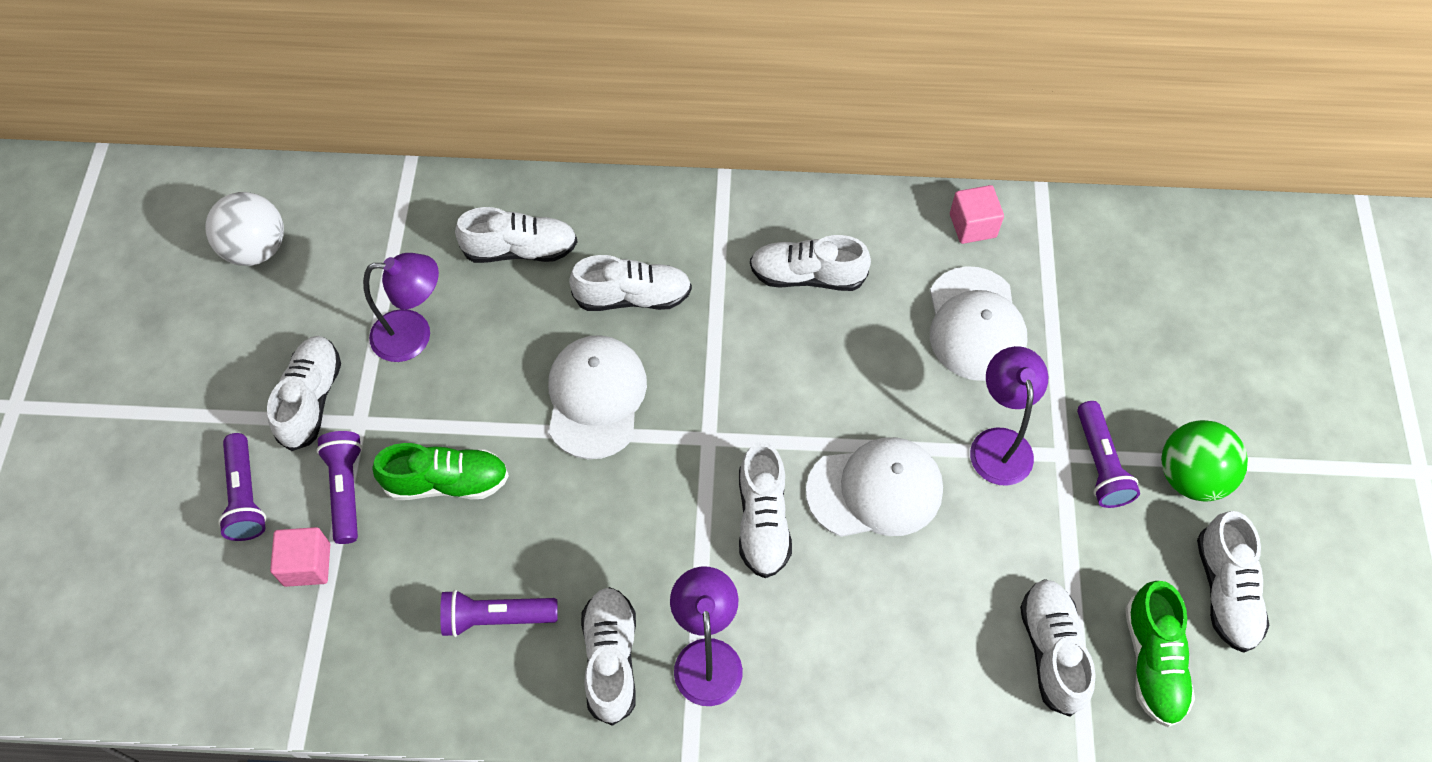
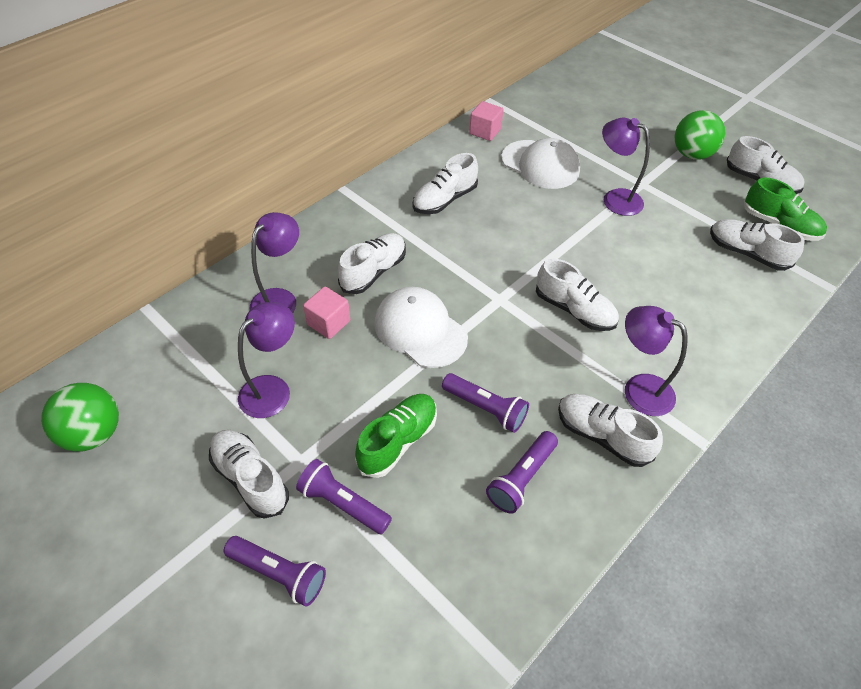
camera: 50 degrees left, 10 degrees down
white ball [205,192,284,266] -> green ball [41,383,119,452]
pink cube [270,527,330,587] -> pink cube moved to [303,287,350,339]
white shoe [455,207,577,263] -> purple lamp [250,212,299,313]
white cap [806,437,943,537] -> none
purple flashlight [1077,401,1140,508] -> purple flashlight moved to [442,373,529,433]

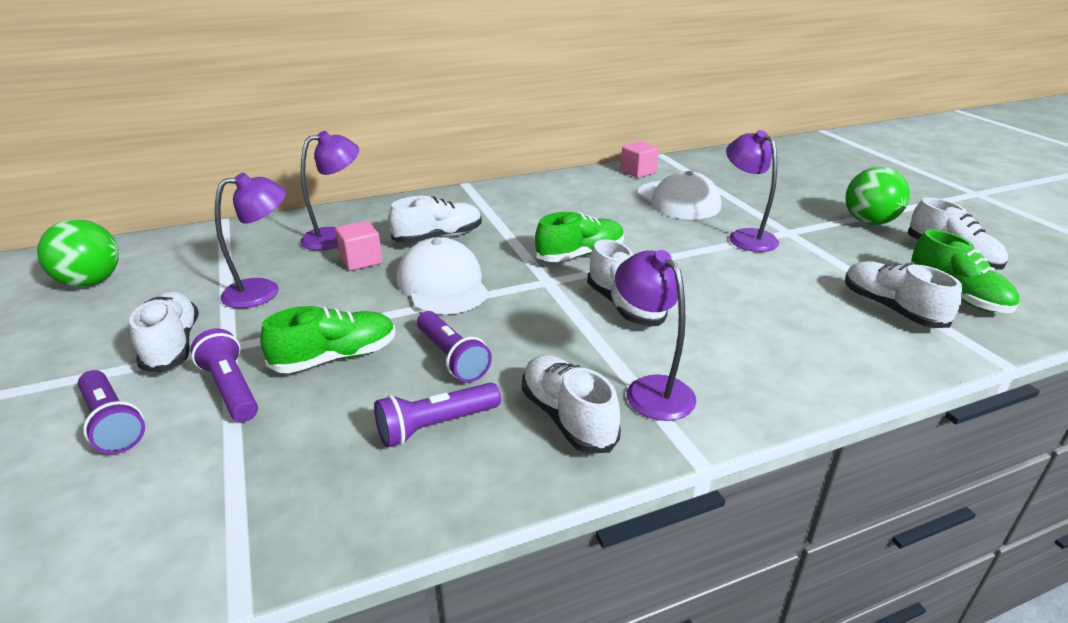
camera: 25 degrees right, 20 degrees down
white shoe [413,153,478,214] -> none
none -> green shoe [535,212,624,262]

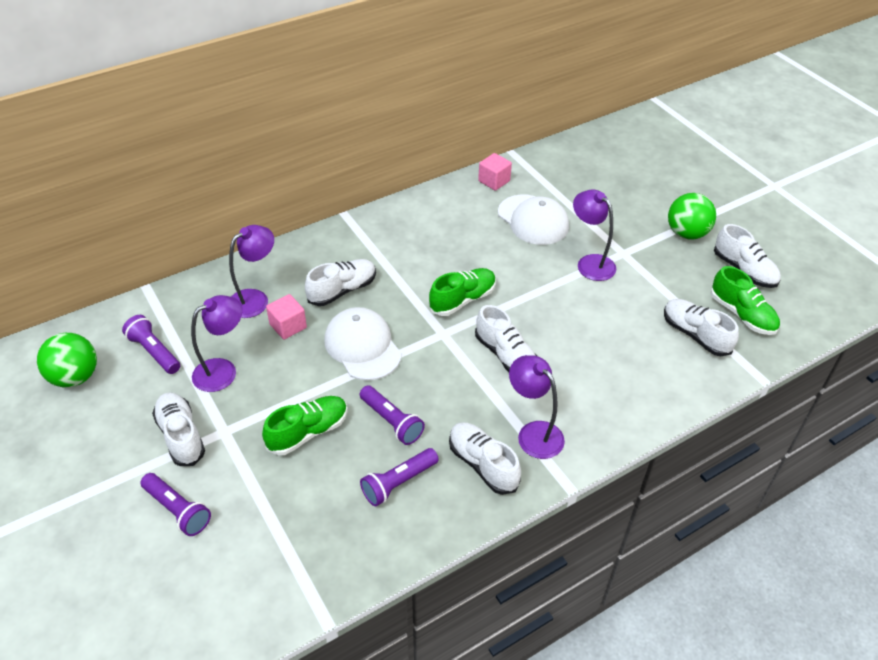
camera: 10 degrees left, 15 degrees up
purple flashlight [191,328,258,422] -> purple flashlight moved to [122,315,180,374]

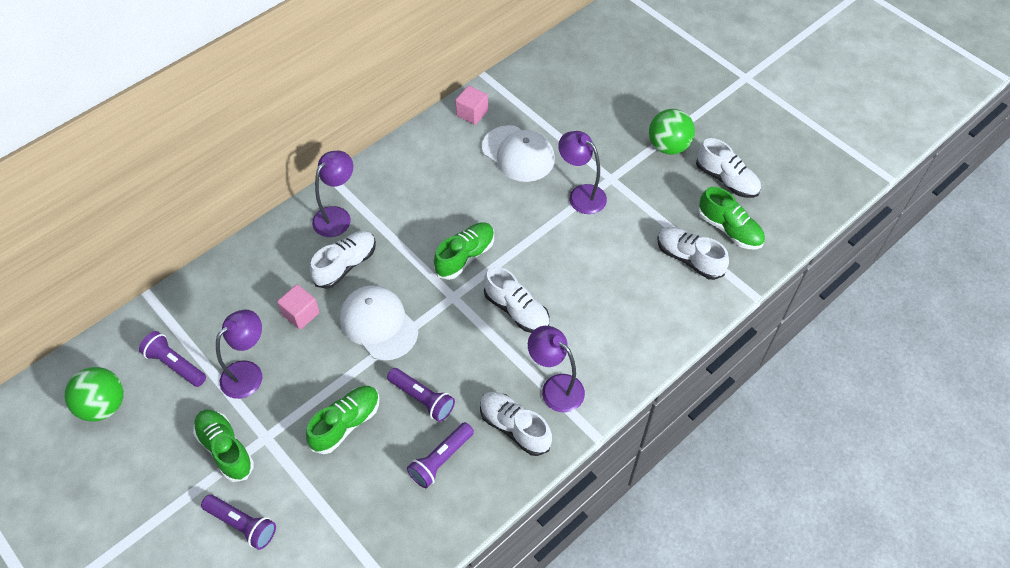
camera: 10 degrees left, 10 degrees up
white shoe [152,392,205,466] -> green shoe [193,410,254,482]
purple lamp [229,225,274,318] -> purple lamp moved to [312,151,353,237]

